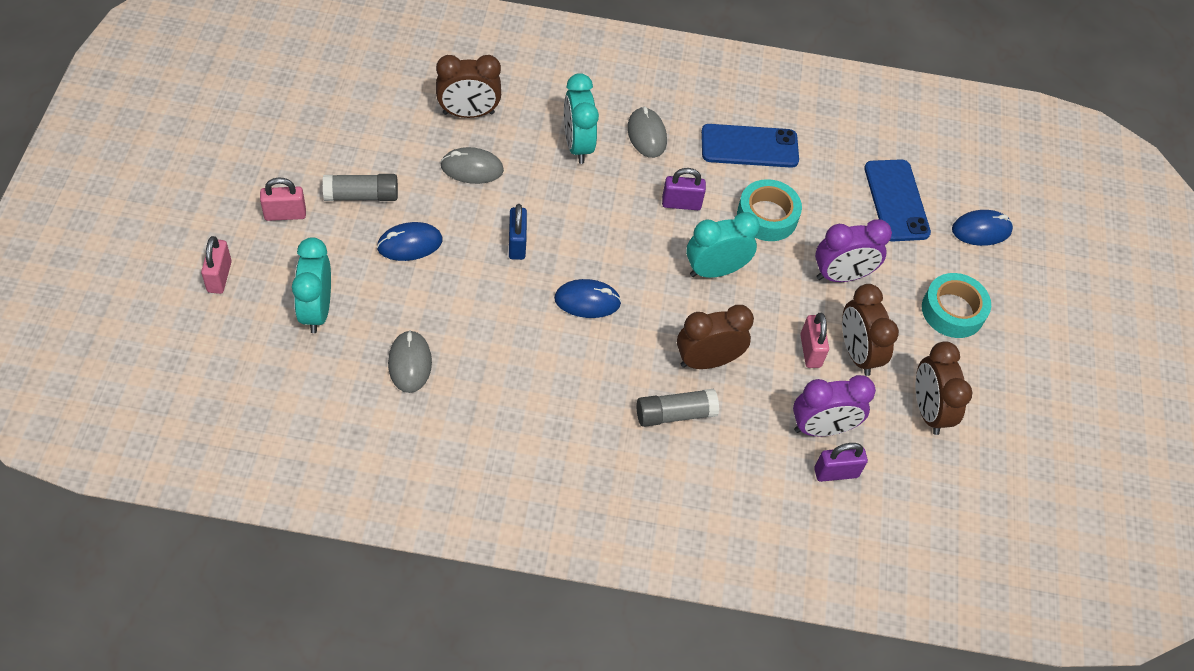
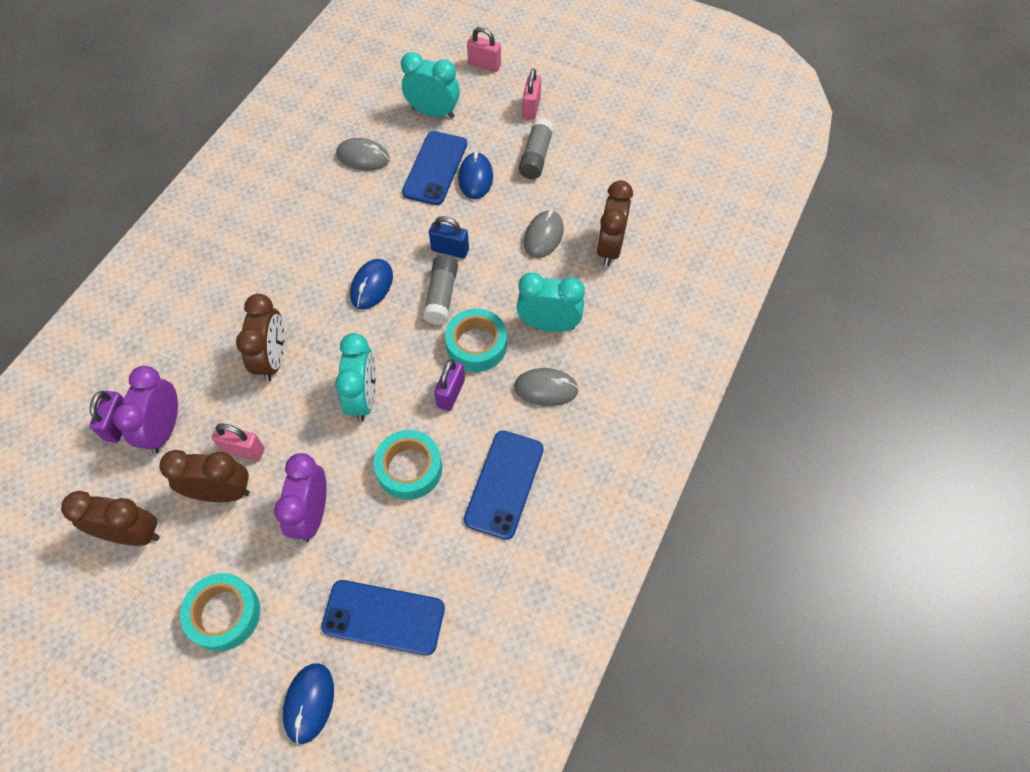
camera: 115 degrees right, 5 degrees up
grey glue stick [636,389,719,427] -> grey glue stick moved to [423,255,458,325]
none -> blue phone [402,131,467,205]
none -> turquoise tape [445,309,507,372]

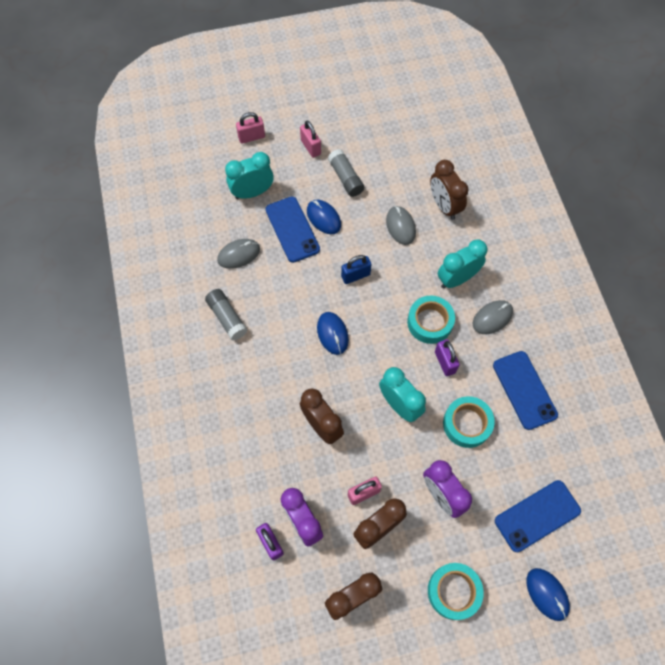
camera: 40 degrees left, 5 degrees up
grey glue stick [423,255,458,325] -> grey glue stick moved to [205,289,248,341]

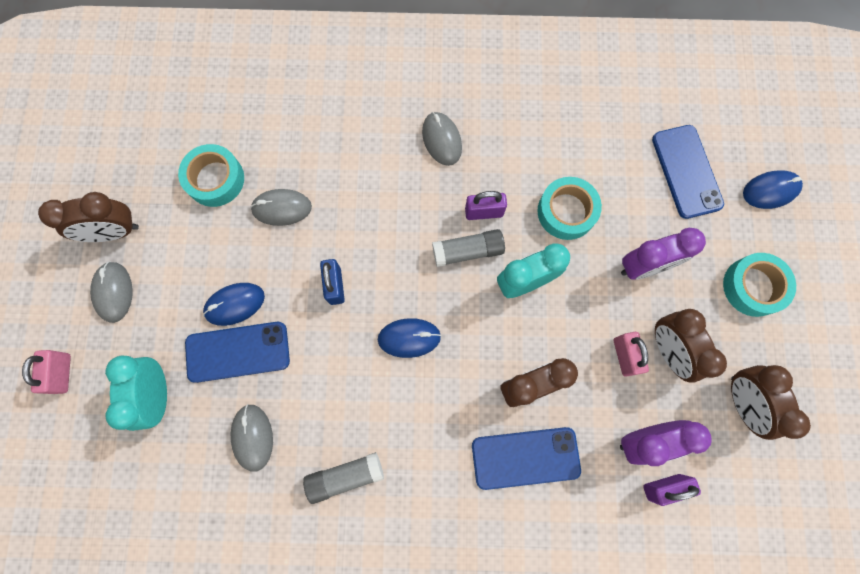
camera: 75 degrees left, 10 degrees up
pink padlock [300,121,321,158] -> grey mouse [90,261,133,323]
grey glue stick [328,149,364,197] -> grey glue stick moved to [432,229,505,267]
turquoise tape [407,296,455,344] -> turquoise tape moved to [178,144,244,207]
brown clock [430,160,468,220] -> brown clock moved to [38,192,139,242]
turquoise clock [438,240,487,289] -> none
blue phone [493,351,558,430] -> blue phone moved to [472,427,581,490]

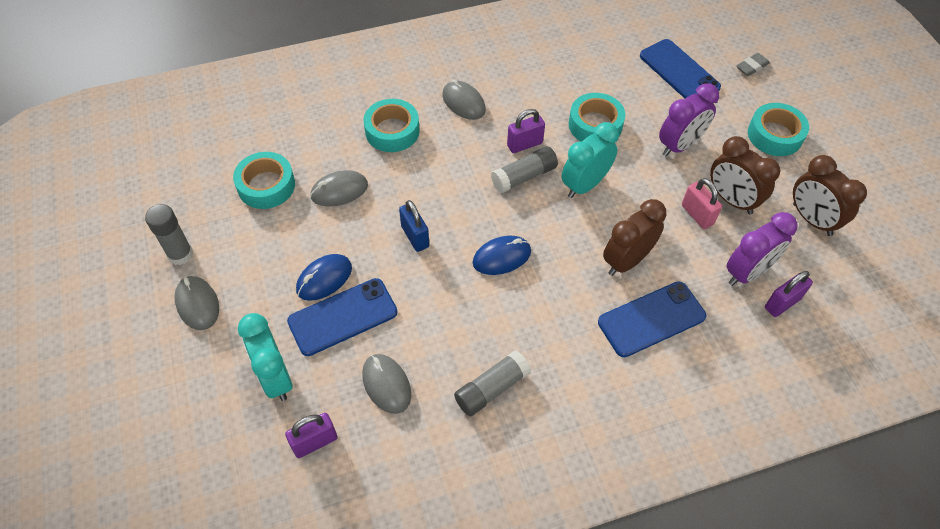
camera: 20 degrees left, 20 degrees down
pink padlock [22,350,71,394] -> none
brown clock [38,192,139,242] -> grey glue stick [145,204,193,265]
blue mouse [743,170,803,209] -> grey eraser [736,53,770,76]
none -> purple padlock [285,413,337,458]
none -> turquoise tape [363,99,420,152]

